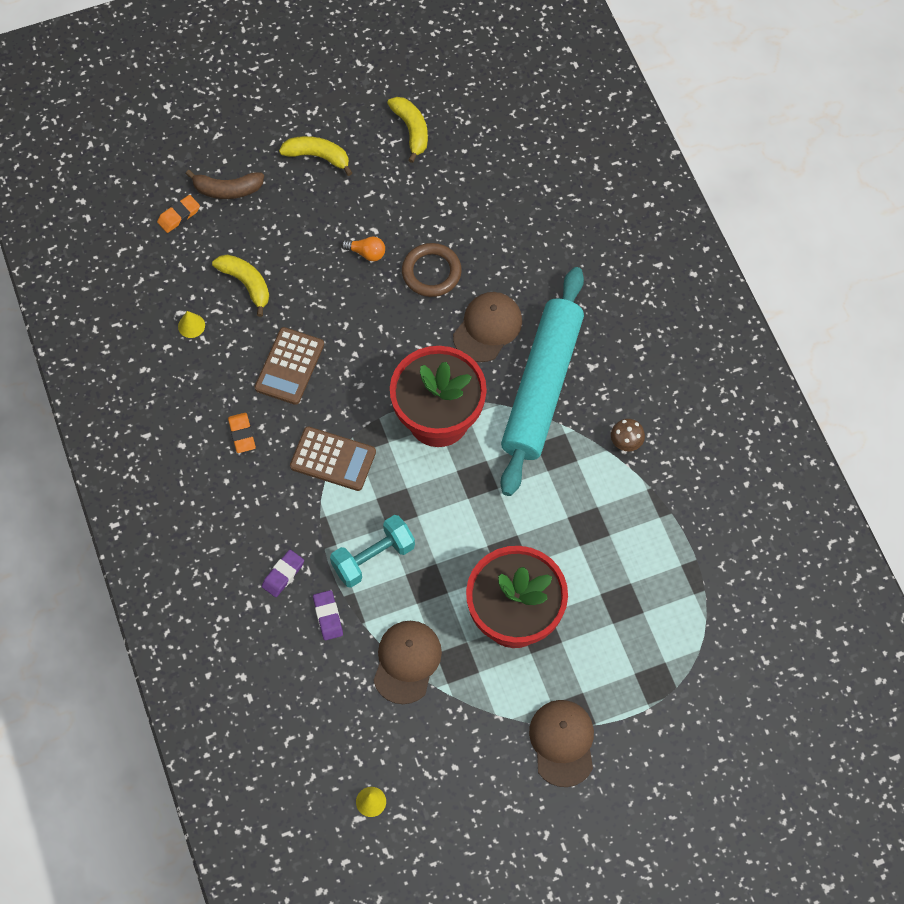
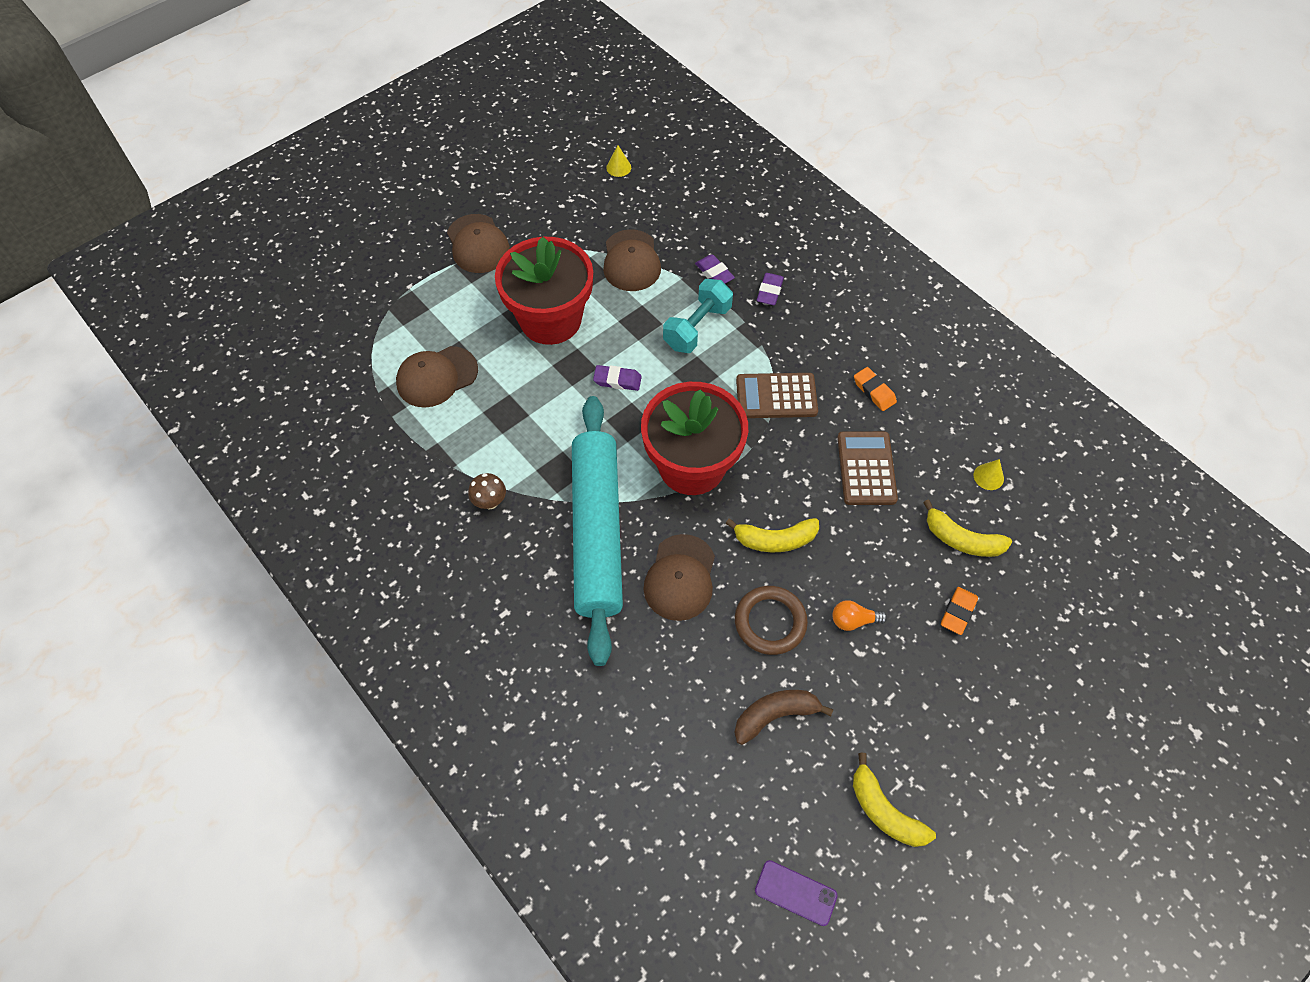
camera: 160 degrees right, 5 degrees down
orange eraser [157,195,200,233] -> orange eraser moved to [941,587,978,635]
brown banana [186,170,264,199] -> brown banana moved to [734,690,833,745]
yellow banana [279,136,353,176] -> yellow banana moved to [725,518,819,552]
none -> brown cap [396,346,478,408]
none -> purple eraser [593,365,642,391]
none -> purple phone [755,860,837,926]

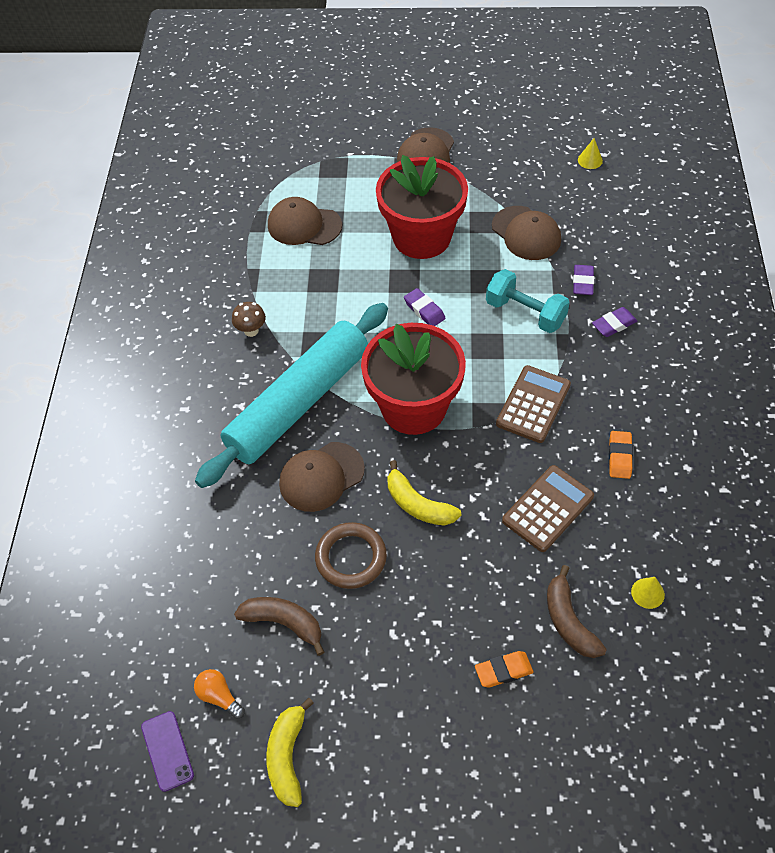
camera: 45 degrees right, 5 degrees down
brown cap [603,229,661,291] -> brown cap turned 75 degrees counterclockwise [492,206,561,260]
turquoise dumbbell [663,279,733,353] -> turquoise dumbbell turned 45 degrees clockwise [486,269,570,333]
brown calculator [736,373,818,418] -> brown calculator turned 75 degrees clockwise [496,365,571,443]
orange light bulb [833,600,887,631] -> orange light bulb moved to [194,669,245,719]
yellow banana [923,499,1012,557] -> brown banana [547,565,607,658]

